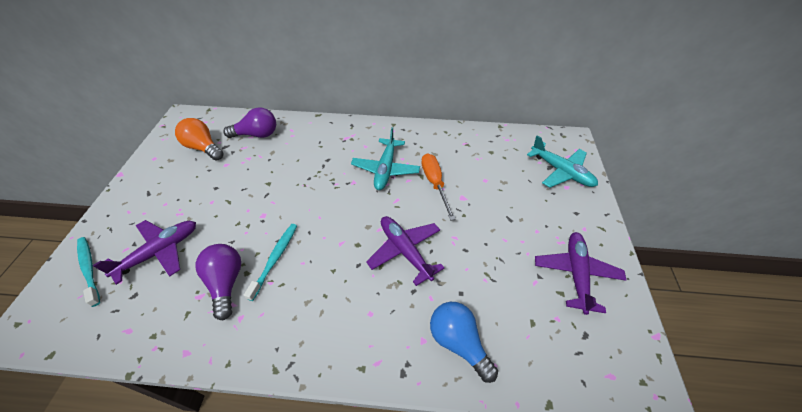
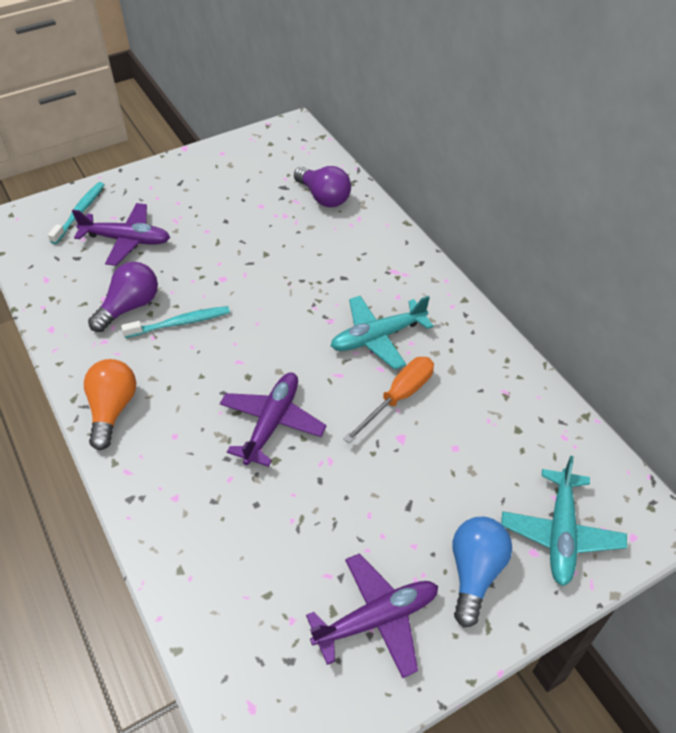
camera: 55 degrees right, 0 degrees up
orange light bulb [175,118,224,161] -> orange light bulb moved to [84,359,136,450]
blue light bulb [430,302,498,383] -> blue light bulb moved to [453,517,512,627]

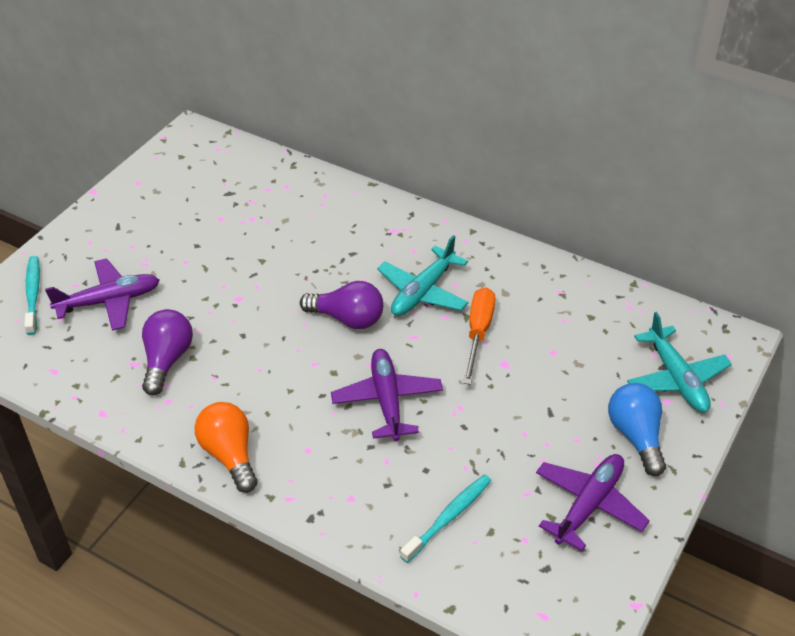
camera: 30 degrees left, 5 degrees down
turquoise toothbrush [121,306,230,338] -> turquoise toothbrush moved to [400,474,492,563]
purple light bulb [294,166,351,207] -> purple light bulb moved to [300,281,383,329]

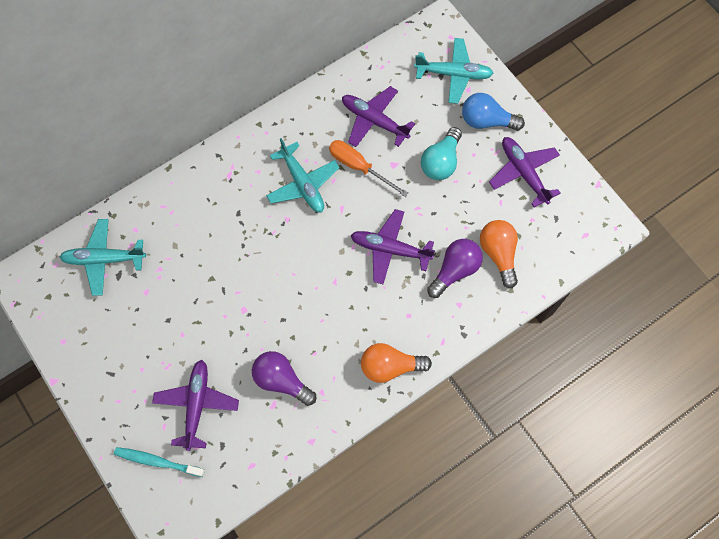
camera: 65 degrees left, 25 degrees up
purple light bulb [300,281,383,329] -> purple light bulb moved to [427,239,483,298]
turquoise toothbrush [400,474,492,563] -> orange light bulb [480,220,518,288]
none -> turquoise plane [60,219,146,296]
none -> purple plane [342,86,415,147]
none -> turquoise light bulb [421,127,462,180]

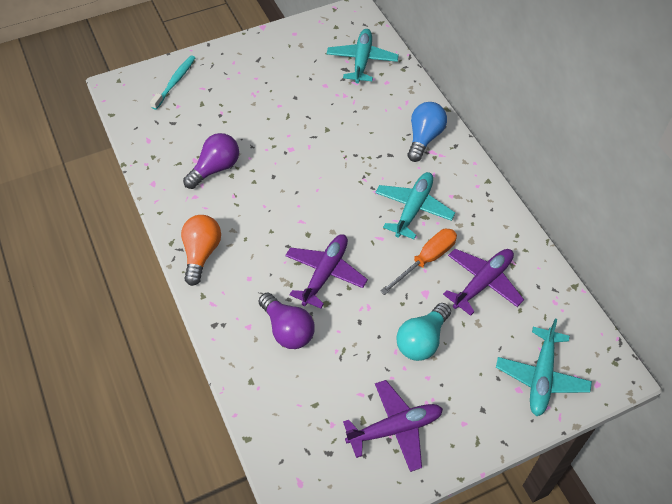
camera: 100 degrees right, 15 degrees down
purple plane [152,360,239,451] -> none
turquoise plane [266,138,340,212] -> turquoise plane turned 135 degrees clockwise [375,172,455,239]
turquoise light bulb [421,127,462,180] -> turquoise light bulb turned 90 degrees counterclockwise [396,303,451,361]
blue light bulb [462,93,525,131] -> blue light bulb moved to [408,102,447,162]
orange light bulb [480,220,518,288] -> none

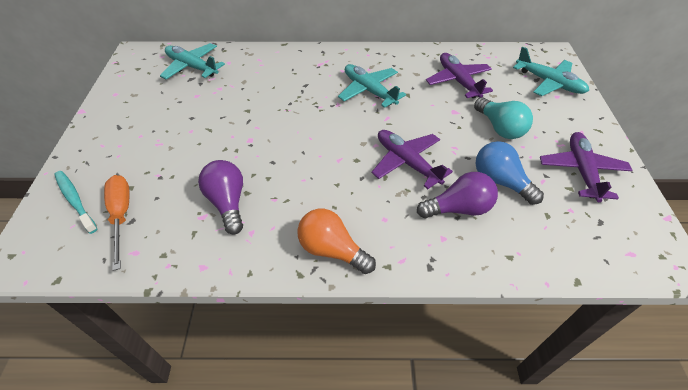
camera: 65 degrees left, 5 degrees down
orange screwdriver [380,229,457,295] -> orange screwdriver moved to [104,175,130,271]
blue light bulb [408,102,447,162] -> blue light bulb moved to [476,141,544,205]

